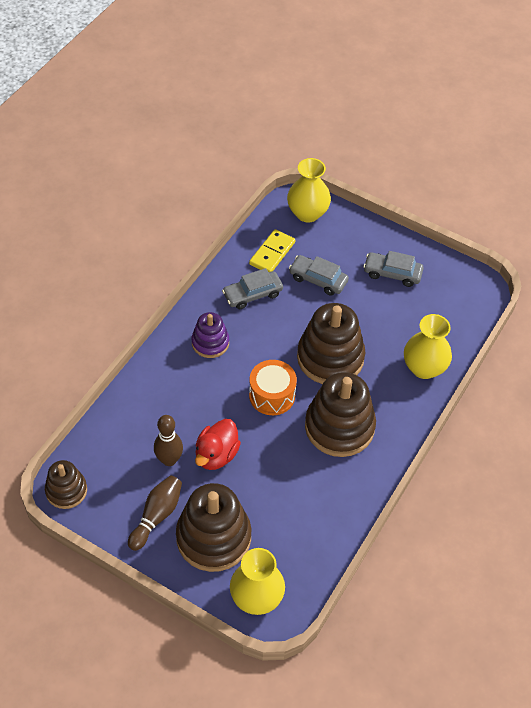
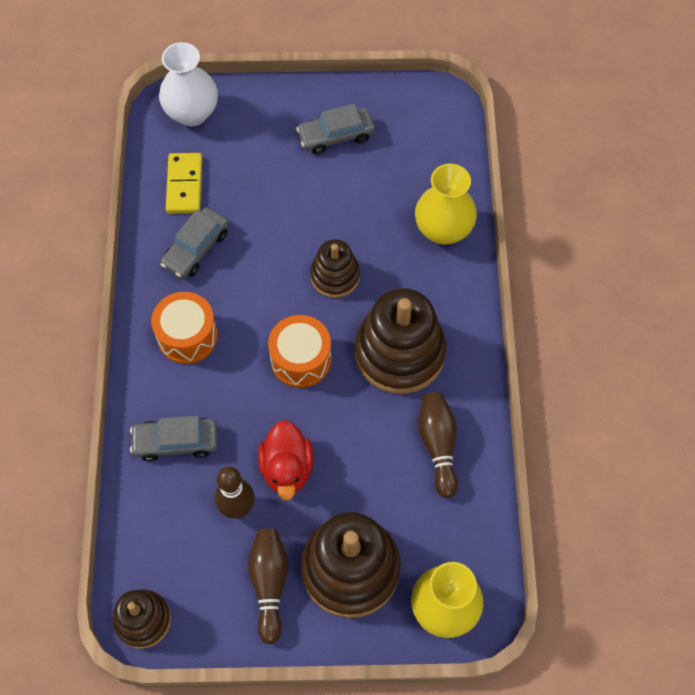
camera: 30 degrees left, 10 degrees up
purple stacking toy [191,312,229,358] -> orange drum [151,292,218,364]
yellow vase [287,158,331,222] -> white vase [159,42,218,126]
grey car [289,255,349,296] -> grey car moved to [130,416,218,462]
brown stacking toy [297,303,365,384] -> brown stacking toy [310,239,360,298], size x0.57
none -> brown bowling pin [418,392,458,498]

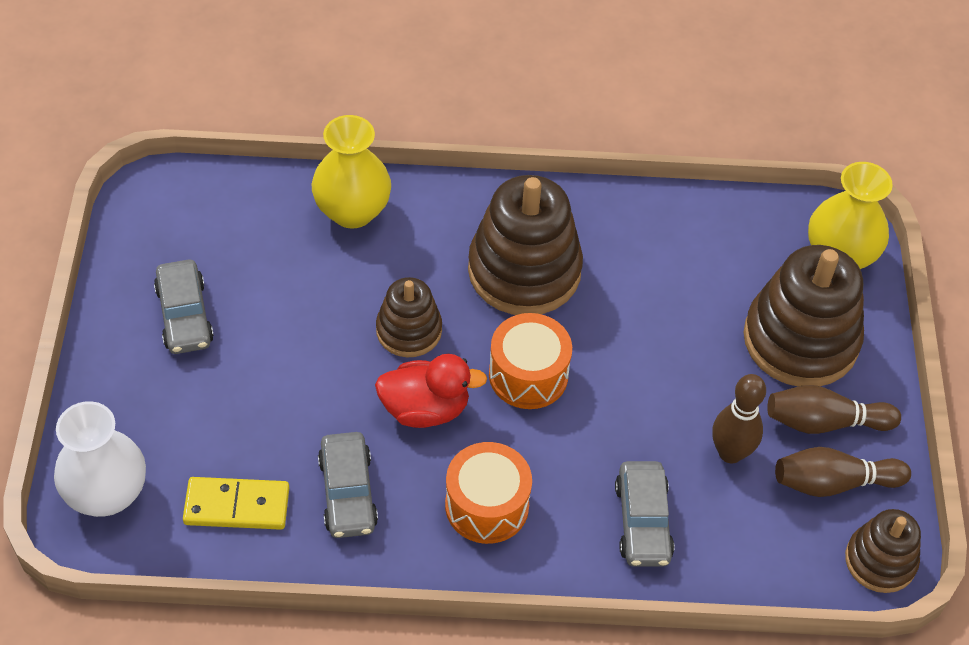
camera: 90 degrees left, 10 degrees down
grey car [160,207,229,279] -> grey car turned 45 degrees clockwise [318,432,378,538]
red duck [258,420,314,501] -> red duck moved to [375,354,487,428]
brown bowling pin [418,392,458,498] -> brown bowling pin moved to [775,447,911,497]

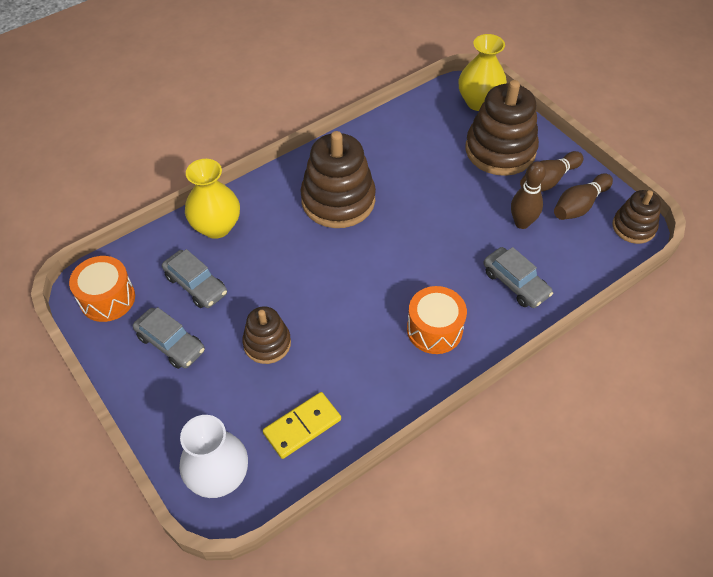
camera: 35 degrees left, 0 degrees up
grey car [318,432,378,538] -> grey car moved to [162,249,227,308]
red duck [375,354,487,428] -> none
brown stacking toy [376,277,442,358] -> brown stacking toy moved to [242,306,291,364]
orange drum [489,313,572,409] -> orange drum moved to [69,256,135,322]

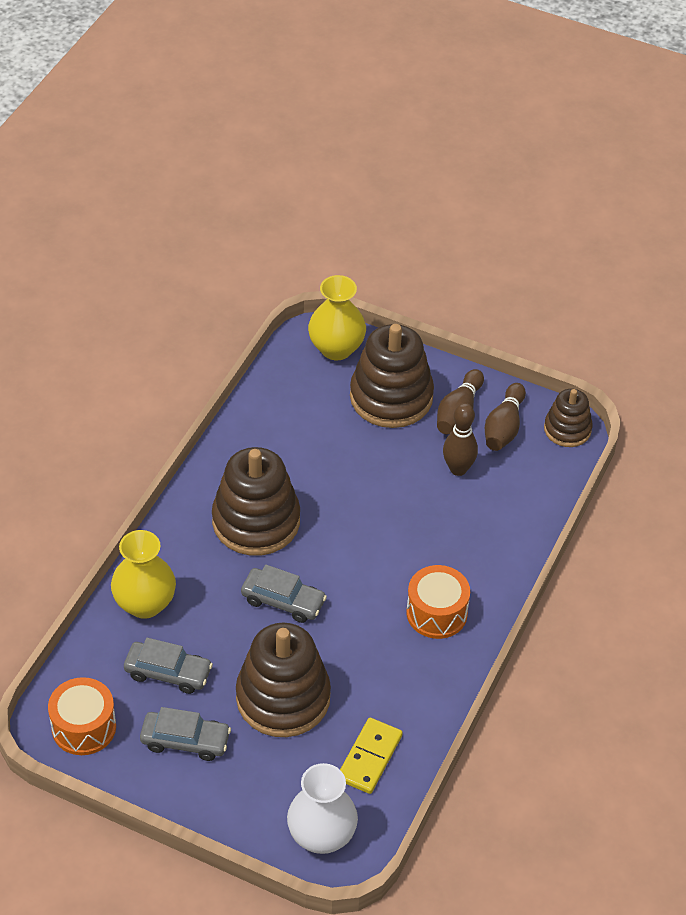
camera: 30 degrees left, 5 degrees down
brown stacking toy [242,306,291,364] -> brown stacking toy [236,622,331,737], size x1.77
grey car [483,247,553,308] -> grey car moved to [241,565,327,623]

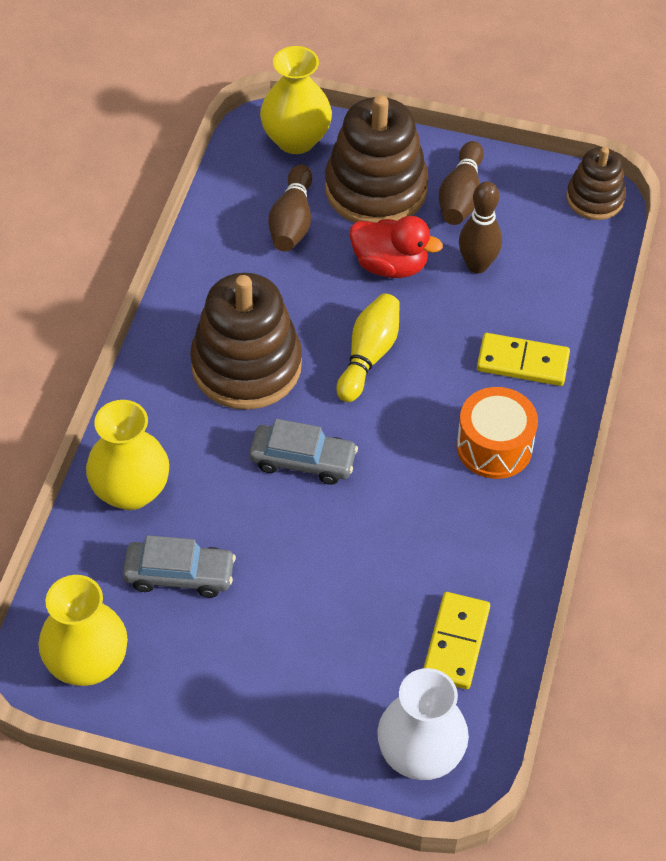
camera: 10 degrees left, 5 degrees up
orange drum [48,677,116,755] -> yellow vase [38,575,128,686]
grey car [140,707,231,761] -> none
brown stacking toy [236,622,331,737] -> none
brown bowling pin [485,383,526,451] -> brown bowling pin moved to [269,164,312,252]
none -> yellow bowling pin [336,293,400,402]
none -> red duck [349,216,443,278]
none -> yellow domino [477,333,570,386]

